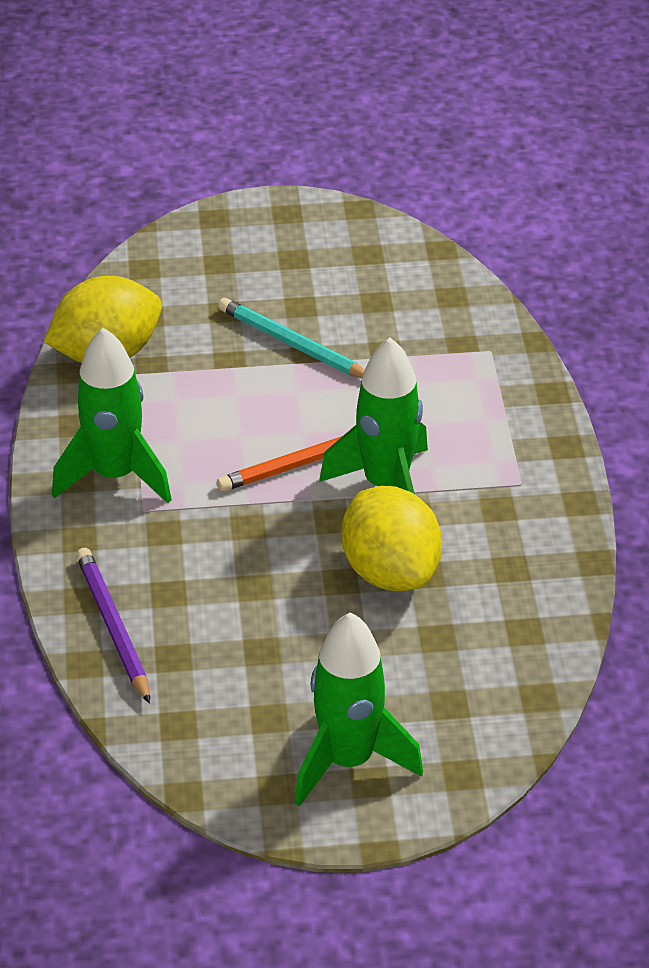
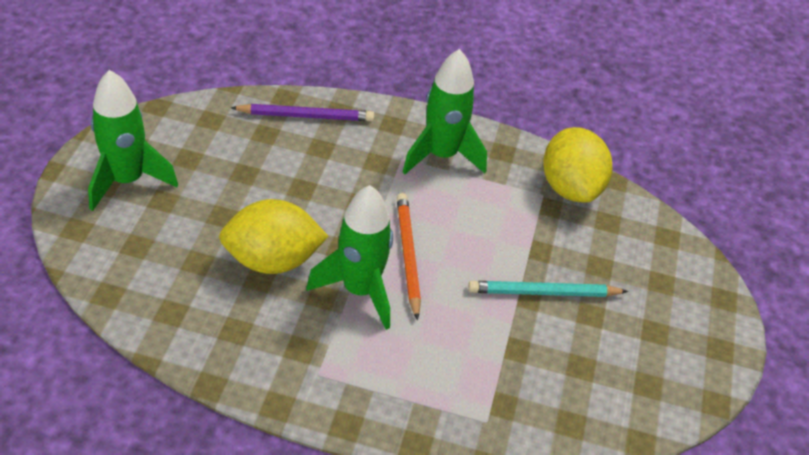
camera: 105 degrees right, 5 degrees up
turquoise pencil [218,298,365,378] -> turquoise pencil turned 150 degrees counterclockwise [468,281,628,297]

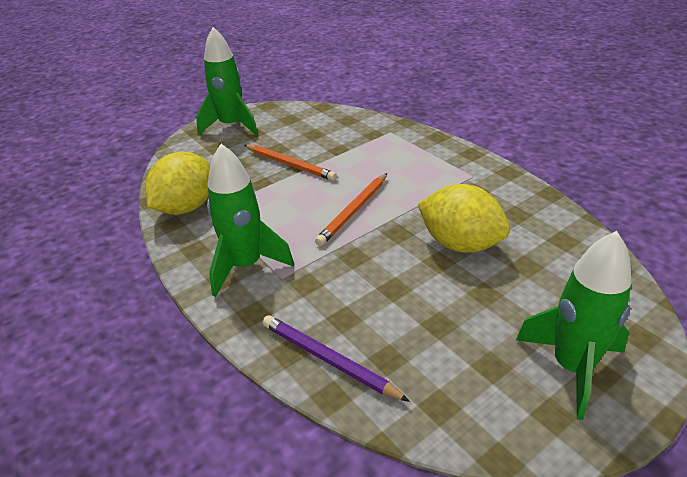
camera: 135 degrees left, 10 degrees down
green rocket [306,185,393,330] -> green rocket moved to [196,27,258,135]
turquoise pencil [468,281,628,297] -> orange pencil [244,145,337,181]

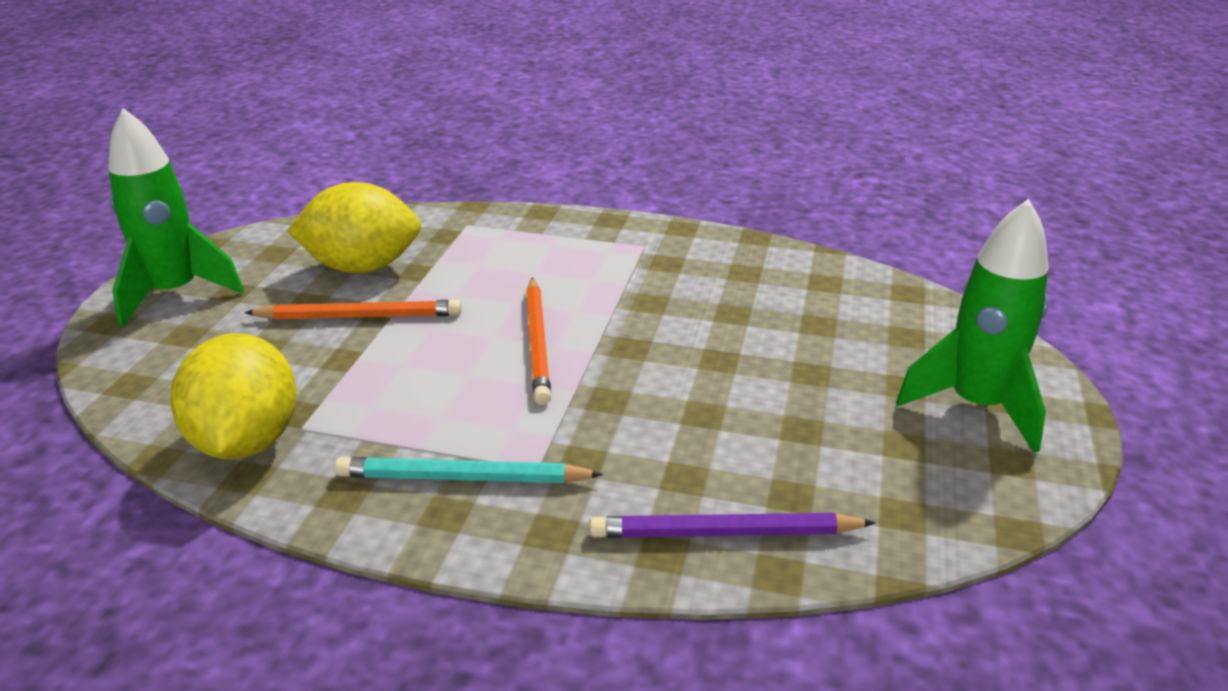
camera: 40 degrees left, 5 degrees down
green rocket [207,144,294,297] -> turquoise pencil [335,457,603,483]
yellow lemon [418,184,510,253] -> yellow lemon moved to [287,182,421,273]

